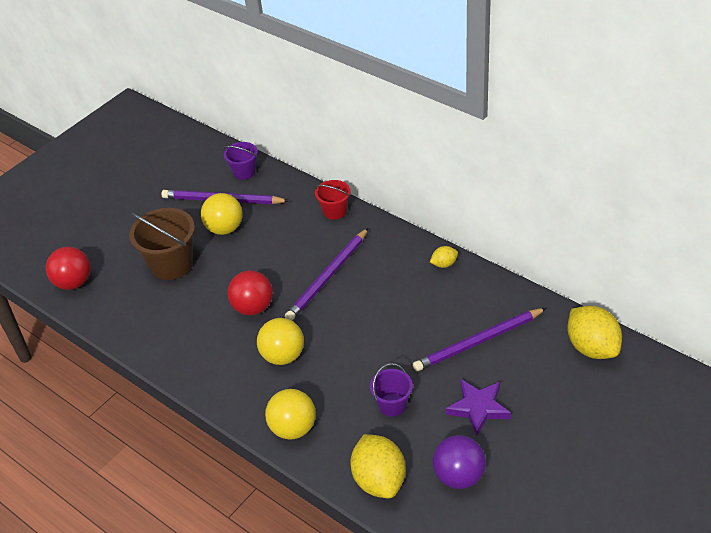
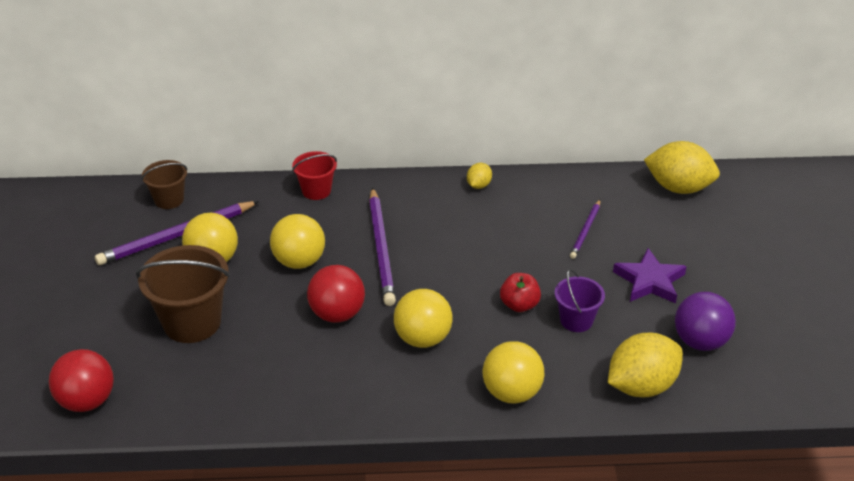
camera: 45 degrees left, 5 degrees down
purple bucket [224,142,258,180] -> brown bucket [141,160,188,209]
yellow lemon [350,434,406,498] -> yellow lemon turned 60 degrees counterclockwise [608,333,683,397]
purple pencil [413,308,546,371] -> purple pencil [570,200,601,259], size x0.56
none -> yellow ball [270,214,325,269]
none -> red apple [500,273,541,312]

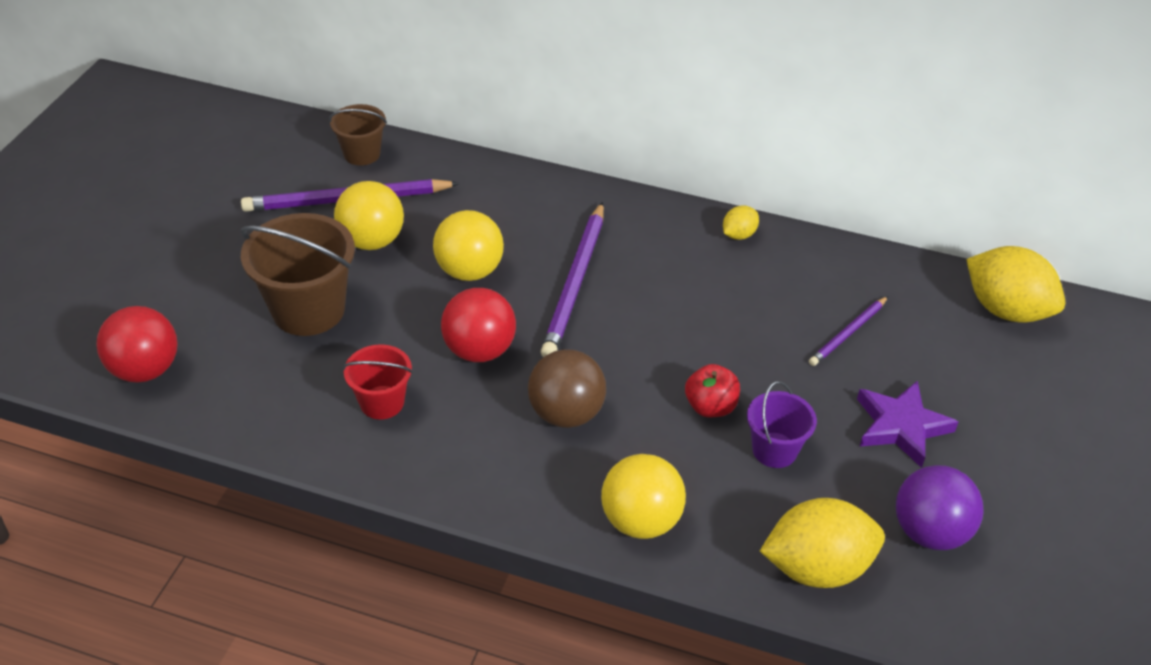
camera: 20 degrees right, 5 degrees up
red bucket [292,151,337,200] -> red bucket moved to [342,344,413,419]
yellow ball [394,289,453,348] -> brown ball [528,349,606,428]

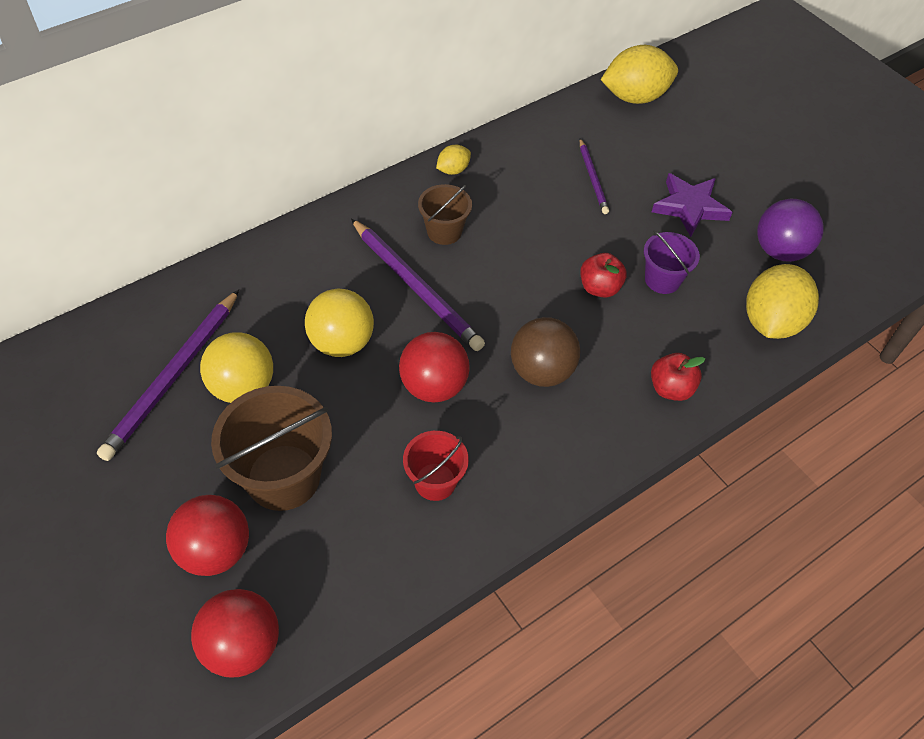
camera: 55 degrees left, 10 degrees up
brown bucket [329,104,387,166] -> brown bucket moved to [418,184,472,245]
yellow ball [601,454,686,539] -> red apple [651,353,705,401]
yellow lemon [723,205,759,240] -> yellow lemon turned 60 degrees clockwise [436,145,471,175]
none -> red ball [166,495,249,576]

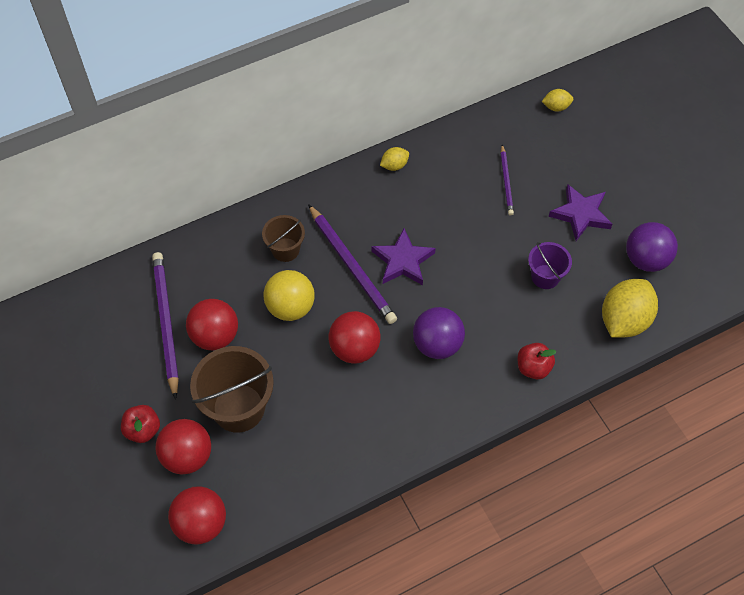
camera: 10 degrees right, 5 degrees up
purple pencil [97,290,239,461] -> purple pencil turned 135 degrees clockwise [152,252,179,400]
yellow ball [200,332,273,403] -> red ball [186,299,238,350]
red bucket [403,431,469,501] -> none
brown bucket [418,184,472,245] -> brown bucket moved to [262,215,305,262]
brown ball [511,317,580,387] -> purple ball [413,307,465,359]
red apple [580,253,627,298] -> red apple moved to [121,405,160,443]
yellow lemon [601,45,678,104] -> yellow lemon [542,89,573,111], size x0.48
none -> purple star [372,229,436,285]

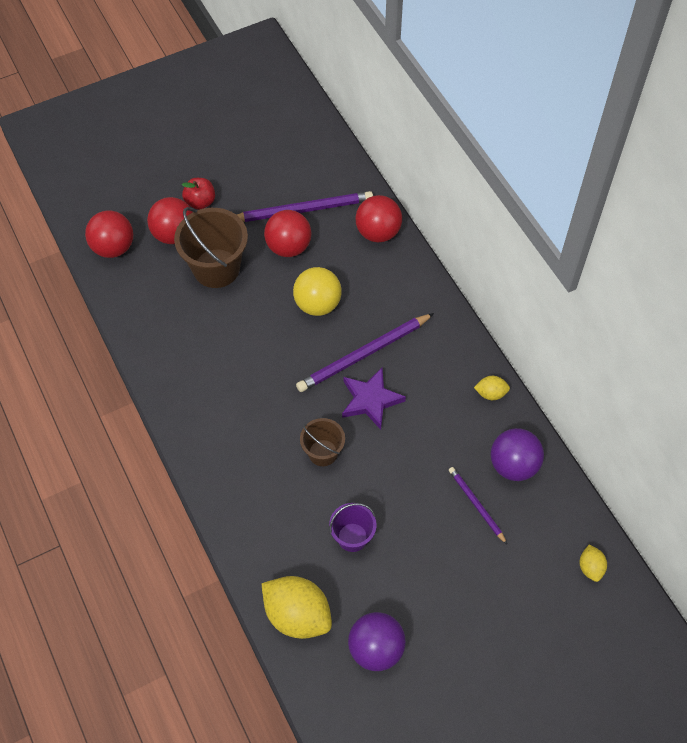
camera: 90 degrees right, 0 degrees up
brown bucket [262,215,305,262] -> brown bucket moved to [300,418,345,466]
red ball [329,311,380,364] -> red ball moved to [355,195,402,243]
yellow lemon [380,147,409,171] -> yellow lemon turned 60 degrees counterclockwise [474,376,510,400]
purple ball [413,307,465,359] -> purple ball moved to [491,428,544,481]
purple pencil [501,145,514,215] -> purple pencil turned 60 degrees clockwise [449,467,507,544]
red apple [518,343,556,379] -> none
purple star [548,184,612,241] -> none

